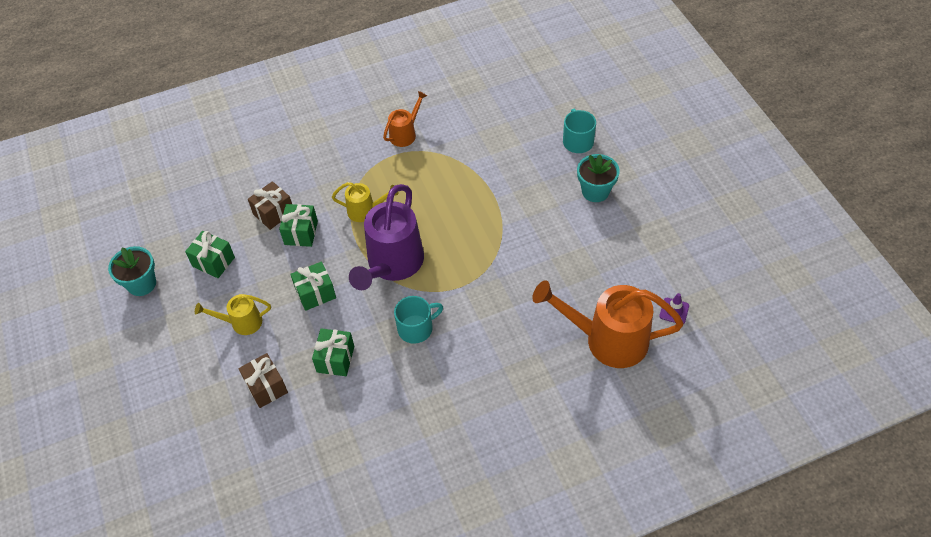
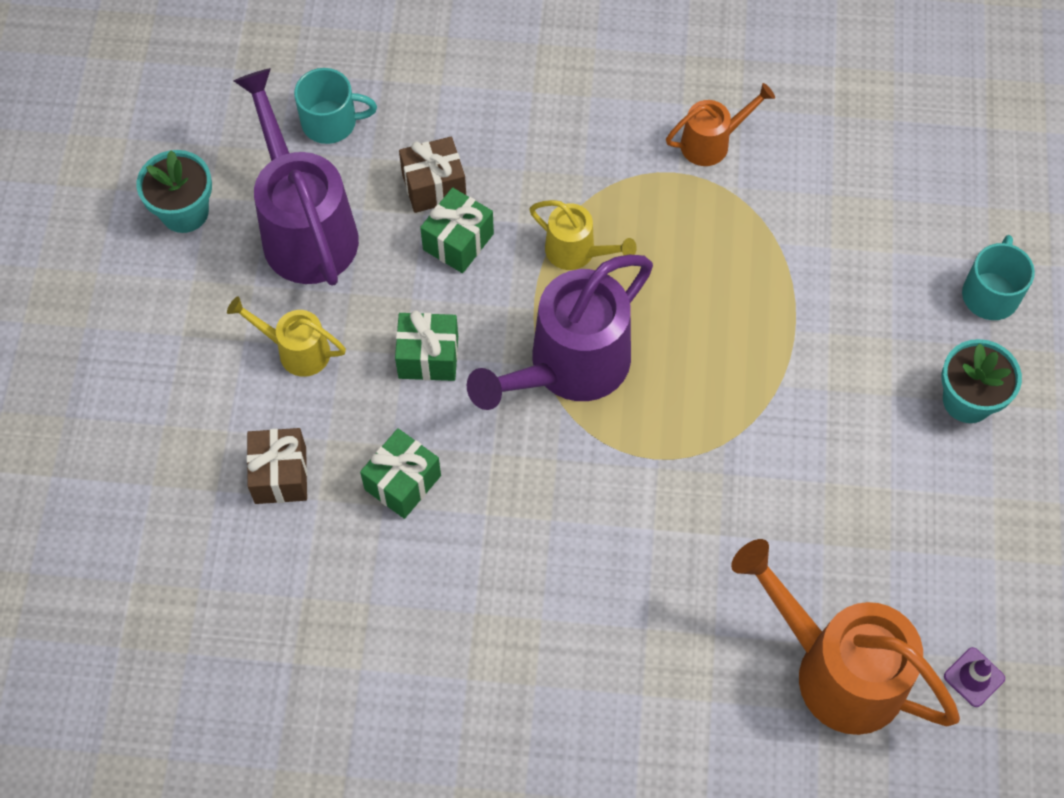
camera: 25 degrees right, 10 degrees up
green gift [185,231,235,278] -> purple watering can [234,68,359,286]
turquoise mug [394,296,443,344] -> turquoise mug moved to [294,68,377,144]

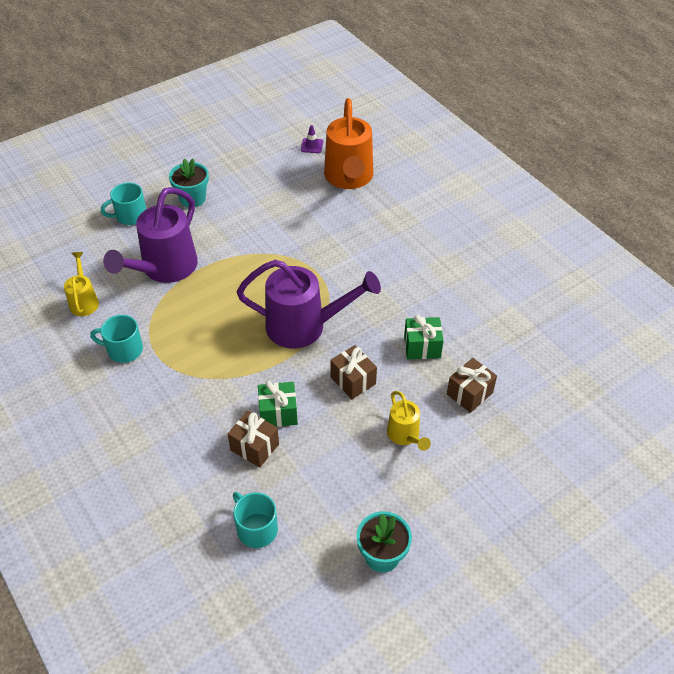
camera: 130 degrees left, 15 degrees down
purple watering can [234,68,359,286] -> purple watering can moved to [103,187,198,283]
green gift [395,311,458,381] -> brown gift [330,345,377,399]
yellow watering can [529,200,637,270] -> yellow watering can moved to [64,252,99,316]
orange watering can [666,83,775,166] -> turquoise mug [90,315,143,363]

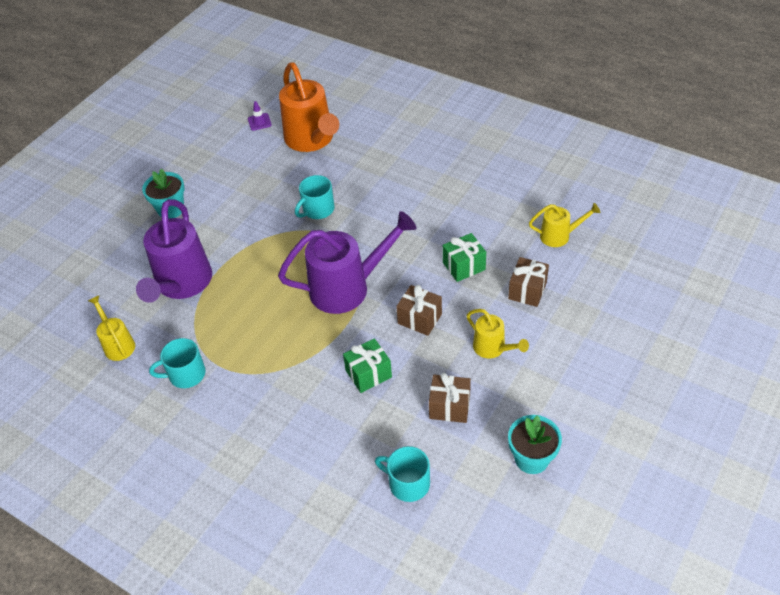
camera: 20 degrees left, 0 degrees up
turquoise mug [101,183,146,225] -> turquoise mug moved to [295,175,334,219]
brown gift [228,411,279,468] -> brown gift moved to [429,373,471,423]
none -> yellow watering can [529,203,600,247]

